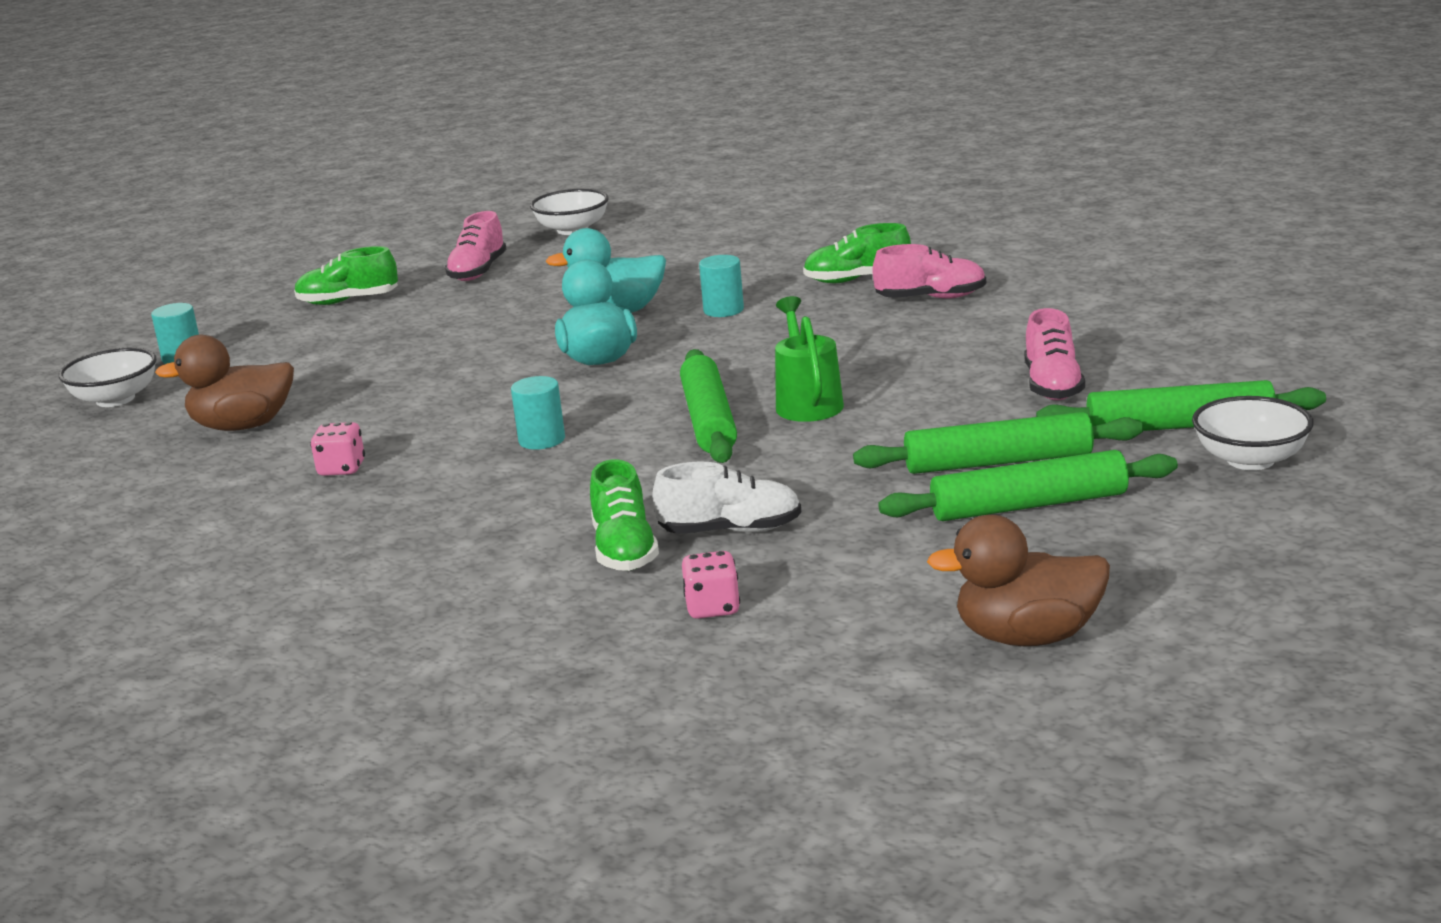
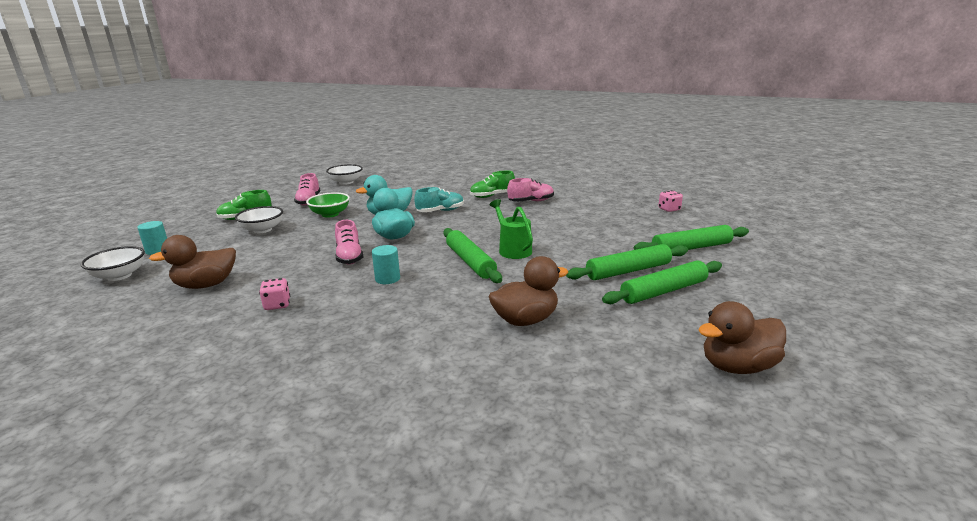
camera: 20 degrees left, 0 degrees up
green shoe [590,459,659,571] -> none
white shoe [652,461,801,534] -> brown duck [489,256,568,326]
pink dice [682,551,740,619] -> pink dice moved to [658,190,683,212]
turquoise cylinder [699,255,744,317] -> turquoise shoe [414,187,464,212]
pink shoe [1025,308,1085,400] -> pink shoe moved to [335,220,363,265]
white bowl [1192,396,1313,470] -> white bowl moved to [235,206,283,233]
none -> green bowl [306,192,350,218]

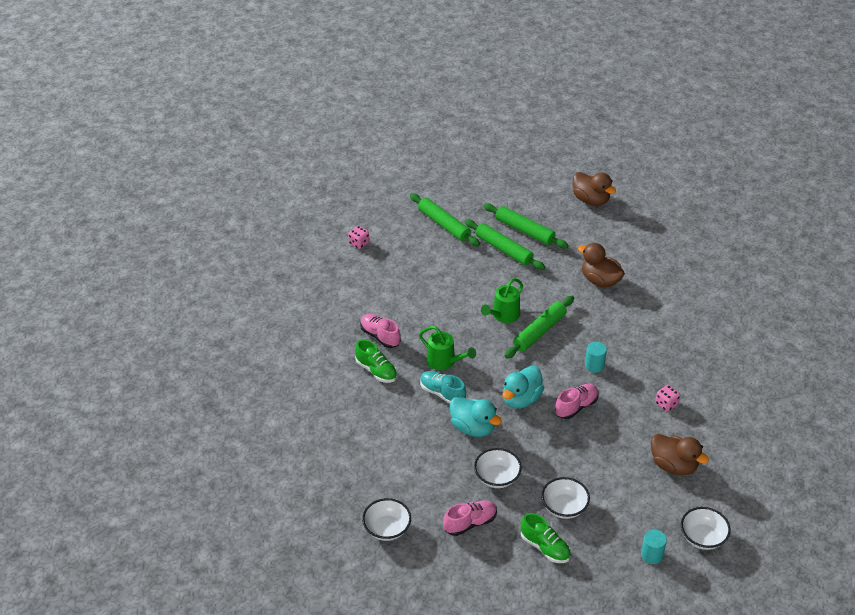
camera: 115 degrees left, 20 degrees up
green bowl [306,192,350,218] -> white bowl [474,448,522,488]
none -> green watering can [419,326,476,370]

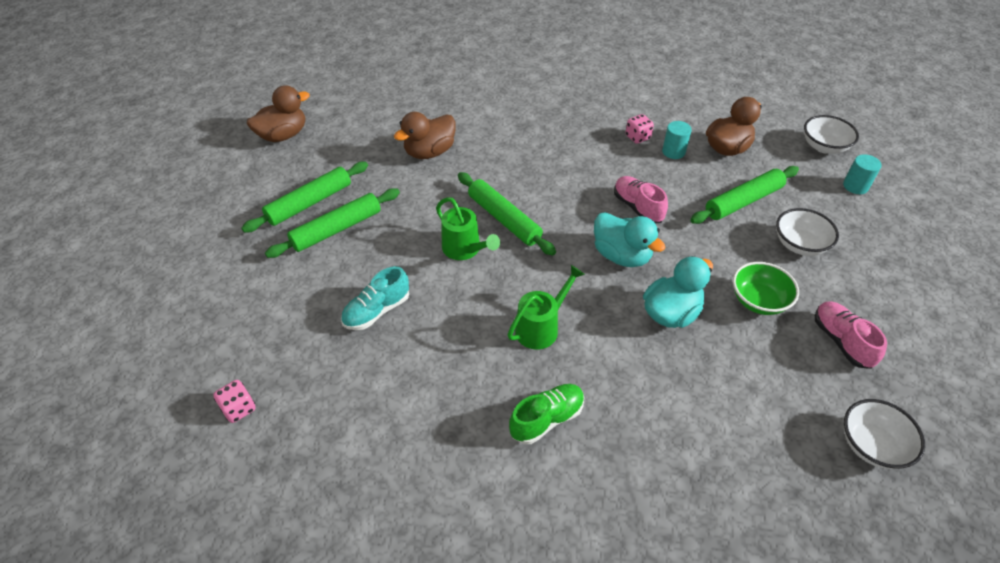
camera: 80 degrees left, 5 degrees up
pink shoe [360,314,401,348] -> none
green rolling pin [410,193,480,246] -> green rolling pin moved to [690,166,799,224]
turquoise shoe [420,371,466,404] -> turquoise shoe moved to [341,266,409,330]
white bowl [474,448,522,488] -> green bowl [733,262,799,315]
green shoe [521,513,571,563] -> none
turquoise cylinder [585,342,607,373] -> turquoise cylinder moved to [662,121,692,159]

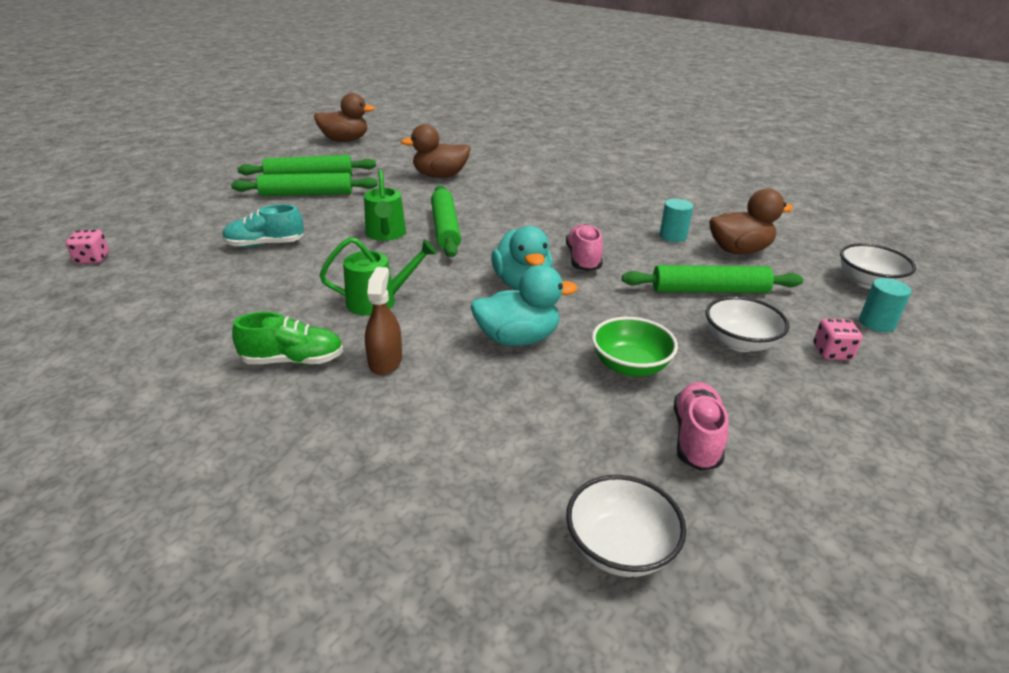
camera: 30 degrees right, 15 degrees down
pink dice [626,114,654,144] -> pink dice moved to [814,318,862,360]
none -> brown spray bottle [365,267,402,375]

